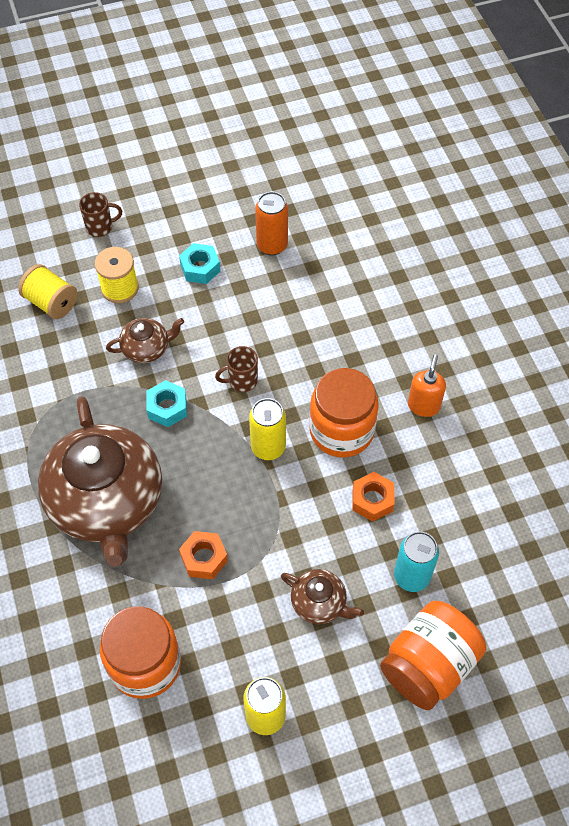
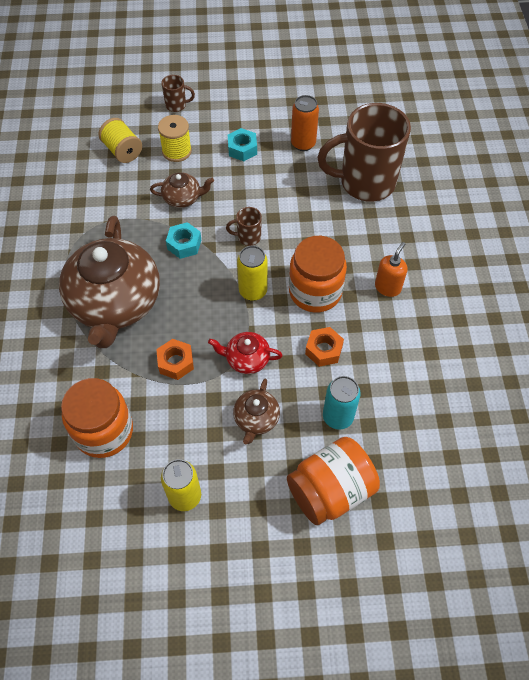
camera: 15 degrees right, 0 degrees up
brown teapot [281,569,364,624] -> brown teapot turned 60 degrees clockwise [233,379,280,444]
none -> red teapot [208,332,283,374]
none -> brown mug [317,103,411,202]

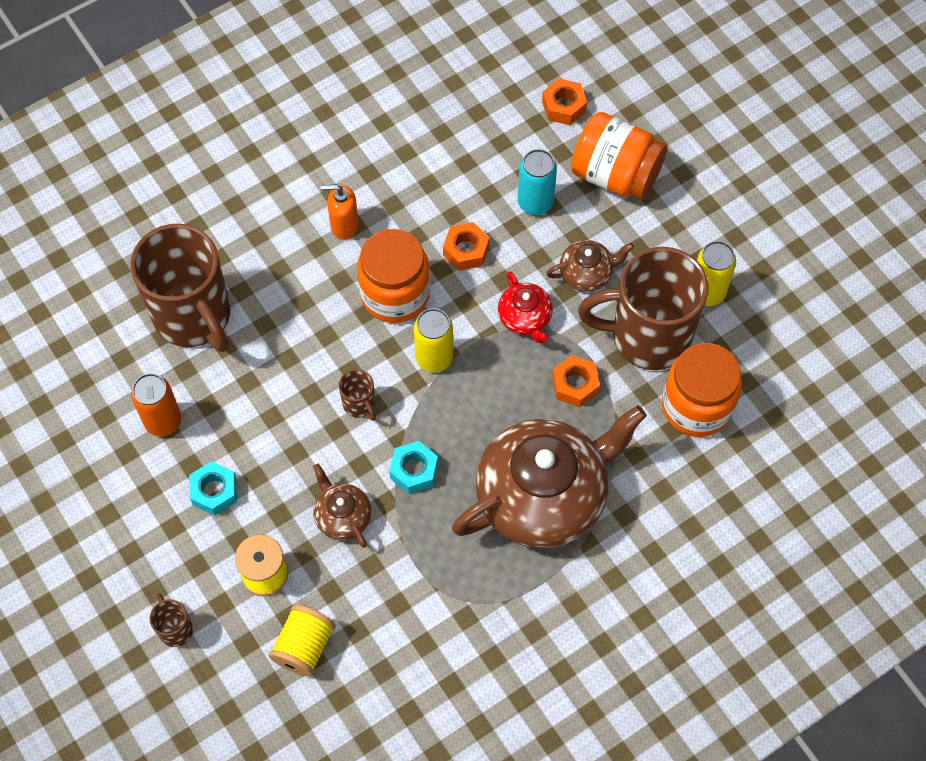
camera: 120 degrees left, 5 degrees up
none -> orange nut [542,78,587,125]
none -> brown mug [578,247,709,370]

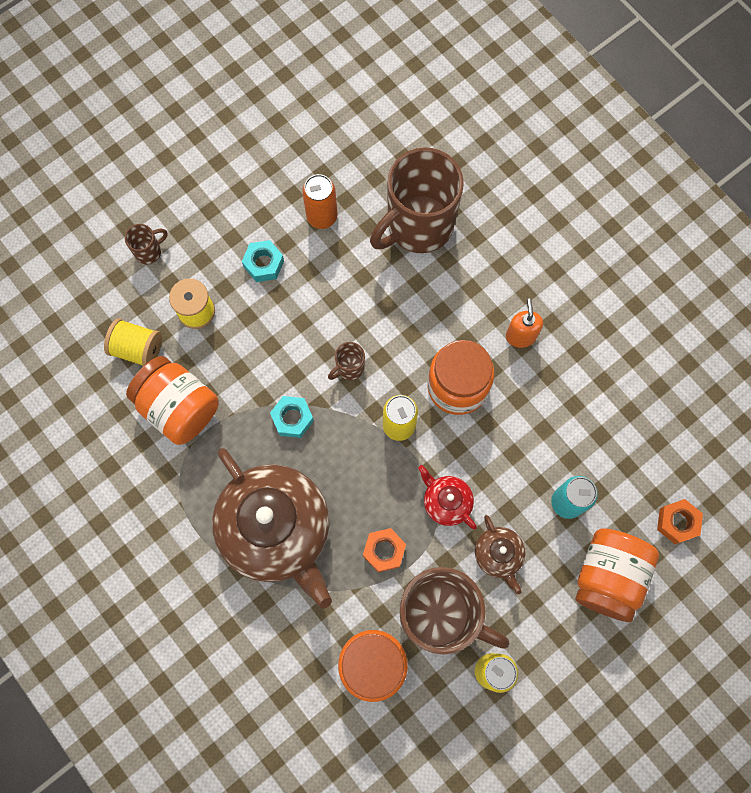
camera: 85 degrees right, 10 degrees up
brown teapot [313,464,371,548] -> none
orange nut [443,222,490,271] -> none
red teapot [498,271,553,343] -> red teapot turned 75 degrees clockwise [418,465,477,530]
brown mug [578,247,709,370] -> brown mug turned 120 degrees clockwise [400,567,509,654]
none -> orange jar [126,356,219,445]

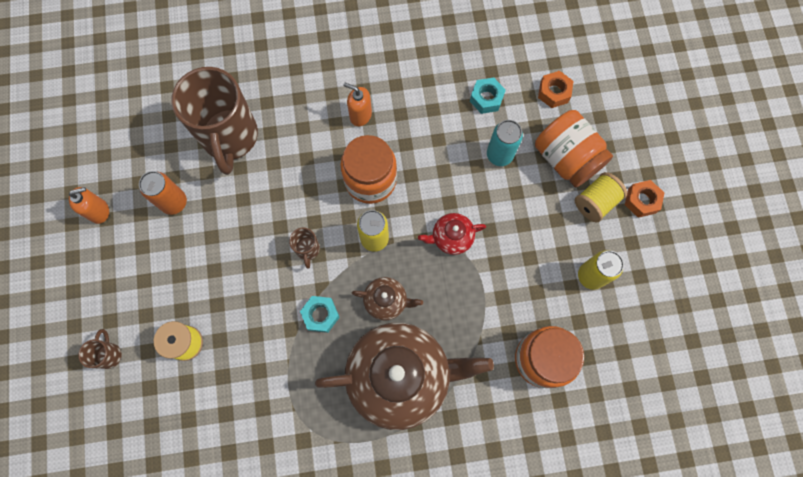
camera: 60 degrees left, 0 degrees up
yellow spool [104,318,162,366] -> yellow spool moved to [575,172,627,222]
orange jar [126,356,219,445] -> none
turquoise nut [242,240,284,282] -> turquoise nut moved to [470,78,506,114]
orange nut [363,528,406,573] -> orange nut moved to [625,180,665,218]
brown mug [400,567,509,654] -> none
brown teapot [475,515,526,594] -> brown teapot moved to [352,277,423,321]
none -> orange soap dispenser [69,187,109,224]

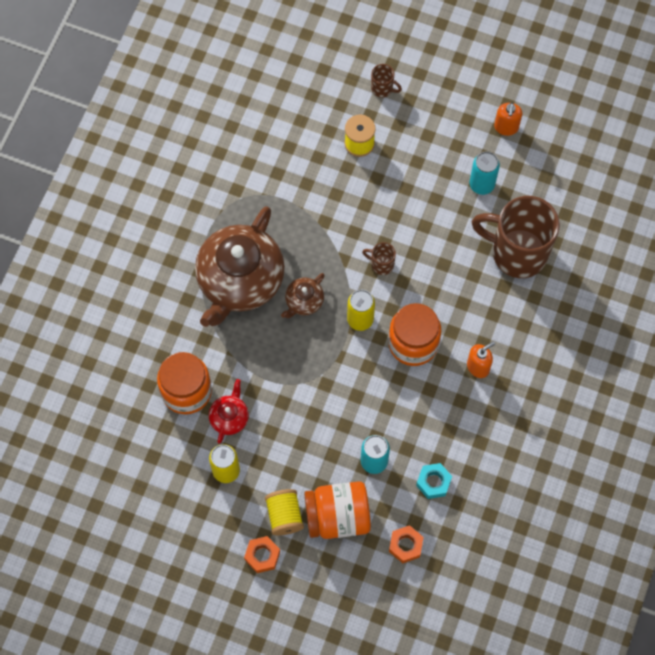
camera: 120 degrees right, 5 degrees down
orange can [139,171,187,215] -> turquoise can [469,151,500,195]
turquoise nut [300,296,340,333] -> none
red teapot [418,213,486,255] -> red teapot moved to [209,379,249,444]

